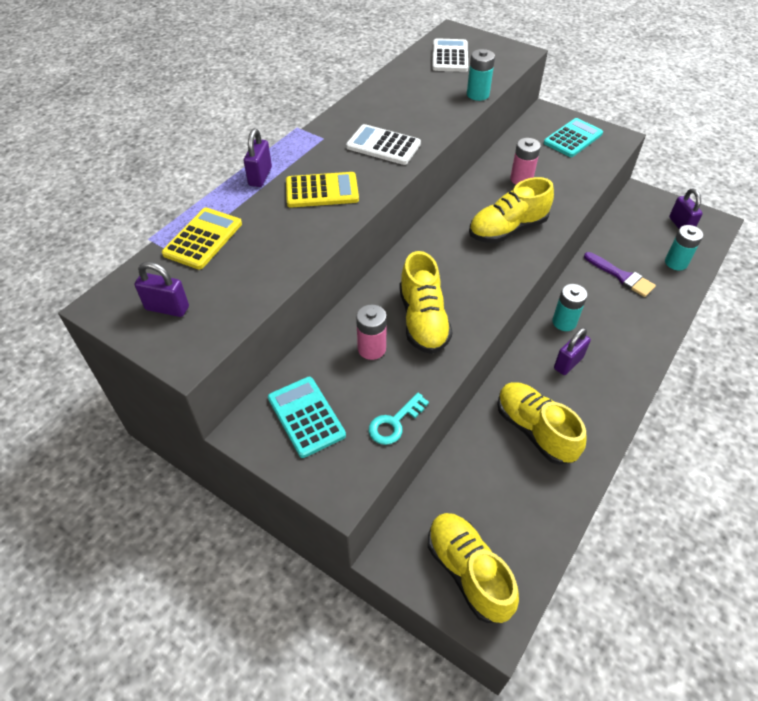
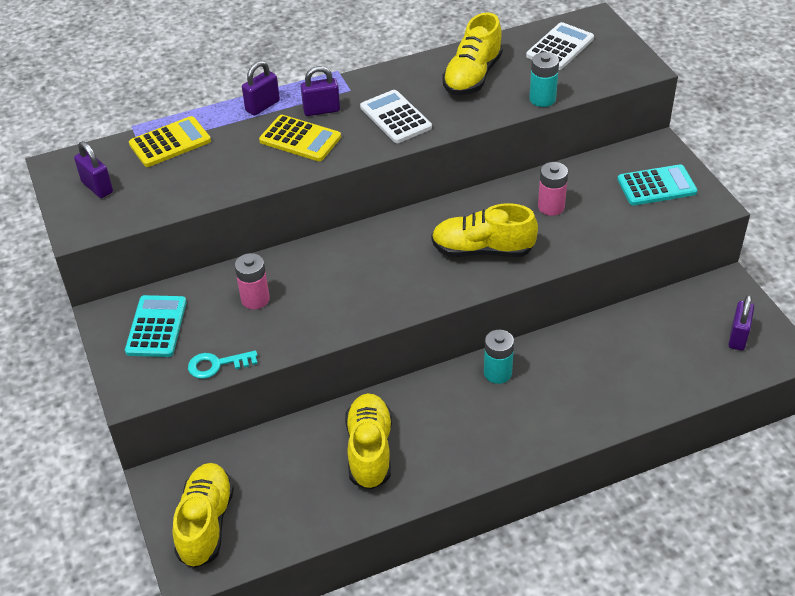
camera: 35 degrees right, 5 degrees down
yellow shoe [399,251,453,354] -> yellow shoe moved to [442,12,503,95]
purple padlock [554,328,591,375] -> purple padlock moved to [301,66,340,116]
purple brush [584,252,656,297] -> none
turquoise battery [665,225,703,271] -> none

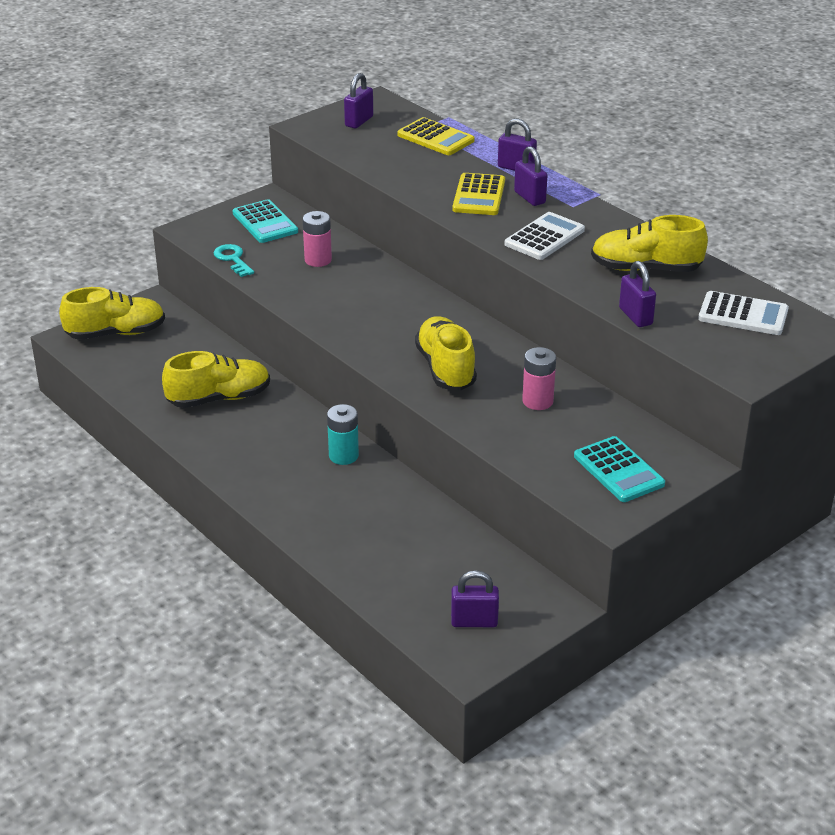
camera: 70 degrees right, 10 degrees down
turquoise calculator [125,295,187,357] -> turquoise calculator turned 75 degrees clockwise [232,199,298,243]
turquoise battery [529,52,559,107] -> purple padlock [619,261,656,327]

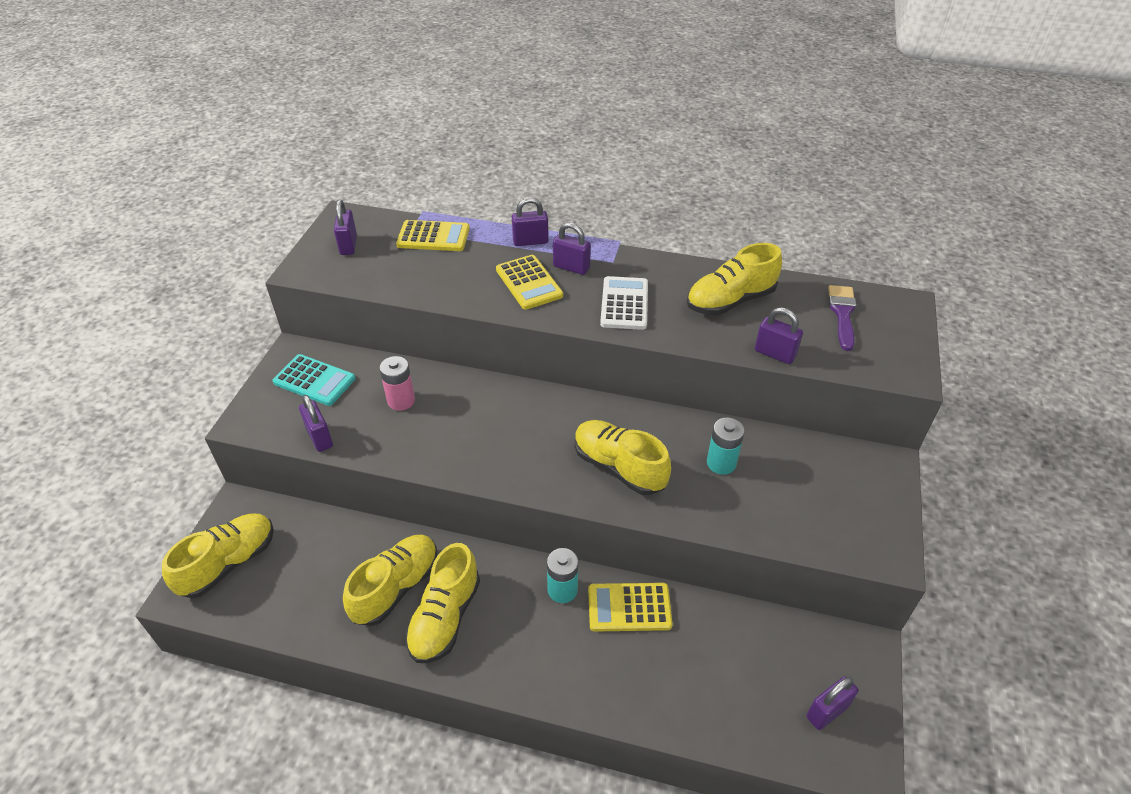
camera: 35 degrees left, 10 degrees up
turquoise key [214,244,254,277] -> purple padlock [299,395,333,452]
pink battery [522,347,556,410] -> turquoise battery [707,418,744,475]
turquoise calculator [574,436,665,502] -> none
white calculator [698,291,789,335] -> purple brush [828,285,856,351]
none -> yellow shoe [405,543,480,663]
none -> yellow calculator [588,583,673,632]

